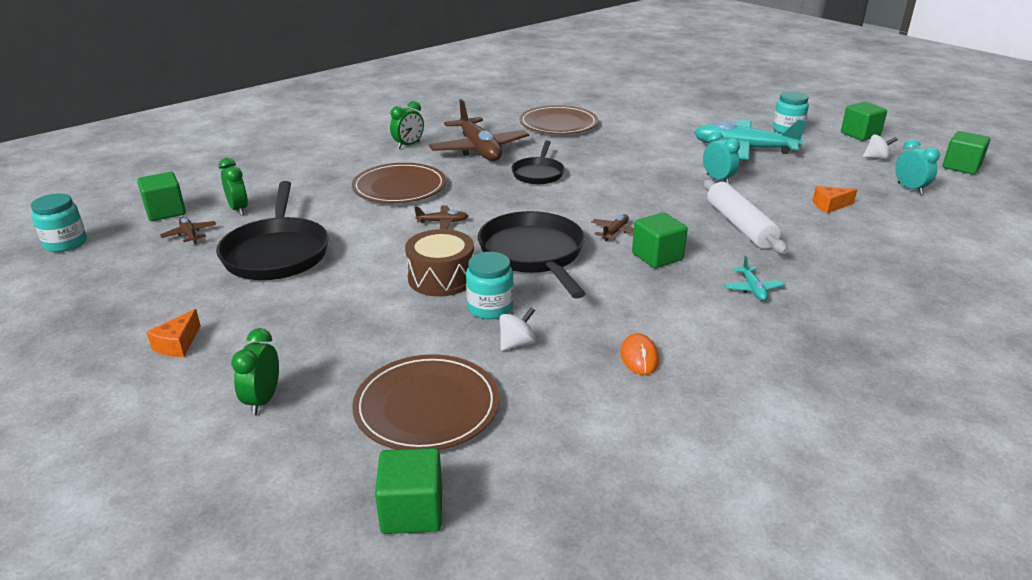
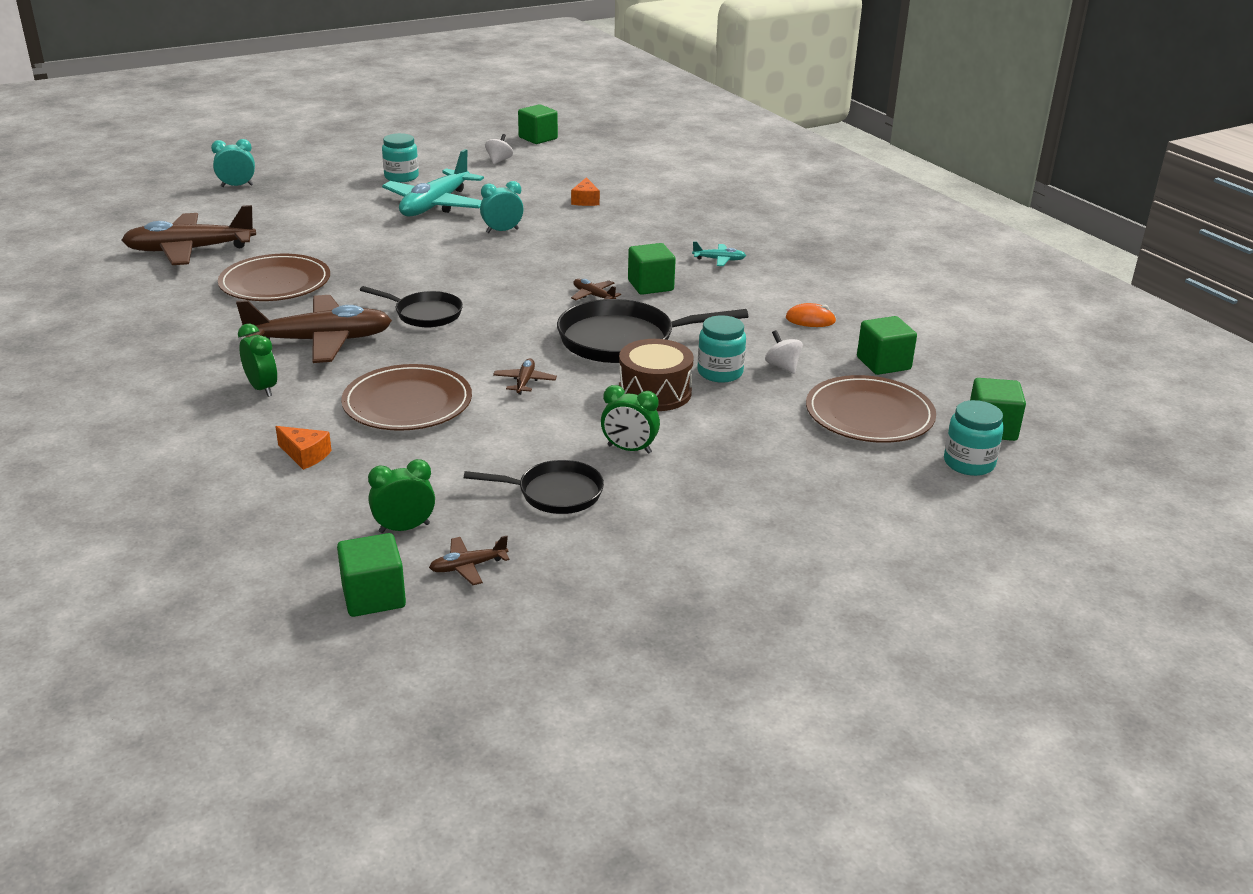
camera: 80 degrees left, 0 degrees up
turquoise jar [31,193,87,252] -> turquoise jar moved to [944,400,1004,476]
orange cheese [147,309,201,357] -> orange cheese moved to [275,426,332,470]
black pan [216,181,329,280] -> black pan [464,460,604,514], size x0.60
green clock [231,328,279,415] -> green clock moved to [601,385,660,454]
white rolling pin [703,179,788,254] -> none
green cube [841,102,887,141] -> green cube moved to [857,316,917,375]
turquoise clock [896,139,940,194] -> turquoise clock moved to [211,139,255,187]
none -> brown plane [122,205,256,265]

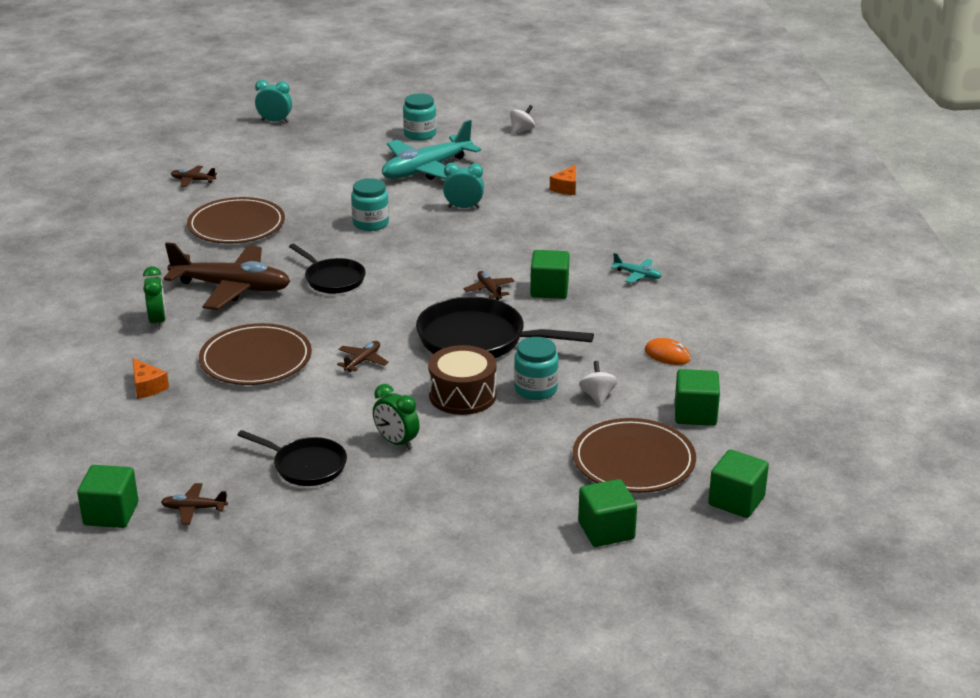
camera: 25 degrees right, 0 degrees up
brown plane [122,205,256,265] -> brown plane [171,166,217,187], size x0.42
green clock [368,459,435,533] -> none
green cube [518,104,558,144] -> green cube moved to [578,479,637,547]
turquoise jar [944,400,1004,476] -> turquoise jar moved to [351,178,389,231]

